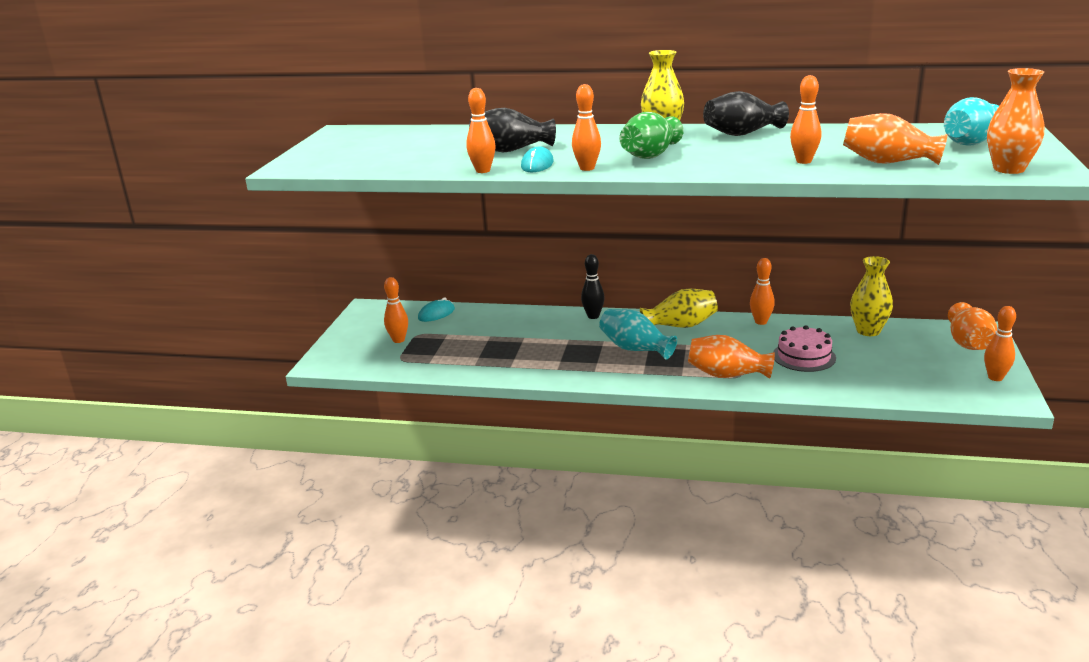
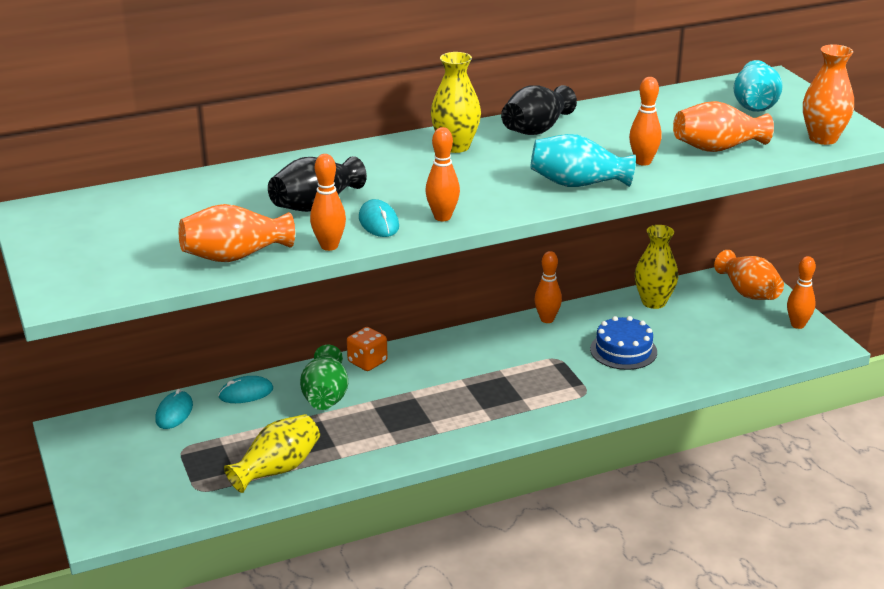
camera: 35 degrees left, 5 degrees up
orange bowling pin [384,277,408,343] -> none
black bowling pin [581,254,605,319] -> orange dice [347,327,388,371]
turquoise vase [599,309,677,360] -> turquoise vase moved to [530,134,636,187]
green vase [619,112,684,159] -> green vase moved to [300,345,348,410]
yellow vase [640,288,718,328] -> yellow vase moved to [224,414,320,493]
orange vase [688,335,775,379] -> orange vase moved to [179,204,295,262]
pink cake [773,325,836,372] -> blue cake [590,316,657,370]
none -> turquoise mouse [218,376,273,403]

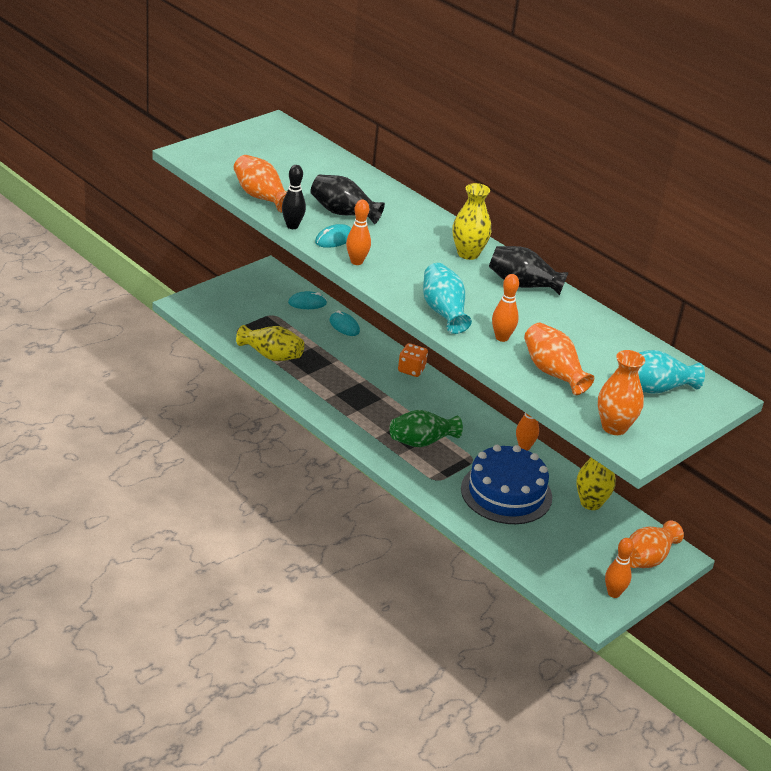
camera: 65 degrees right, 5 degrees up
green vase [300,345,348,410] -> green vase moved to [389,410,463,447]
orange bowling pin [310,154,346,251] -> black bowling pin [282,165,306,229]
blue cake [590,316,657,370] -> blue cake [461,445,552,524], size x1.62

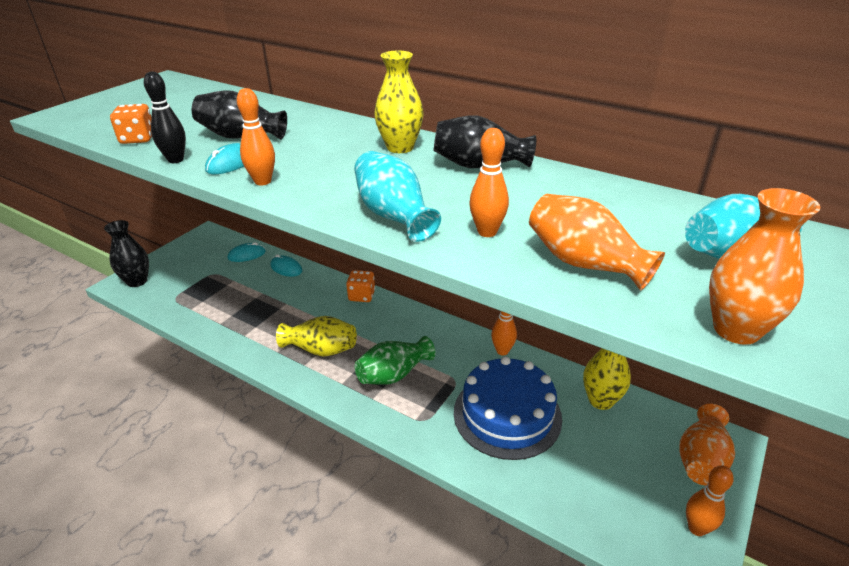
camera: 10 degrees left, 0 degrees up
orange vase [234,155,287,213] -> orange dice [110,104,152,144]
yellow vase [236,325,304,361] -> yellow vase moved to [276,316,357,357]
none -> black vase [104,220,149,287]

